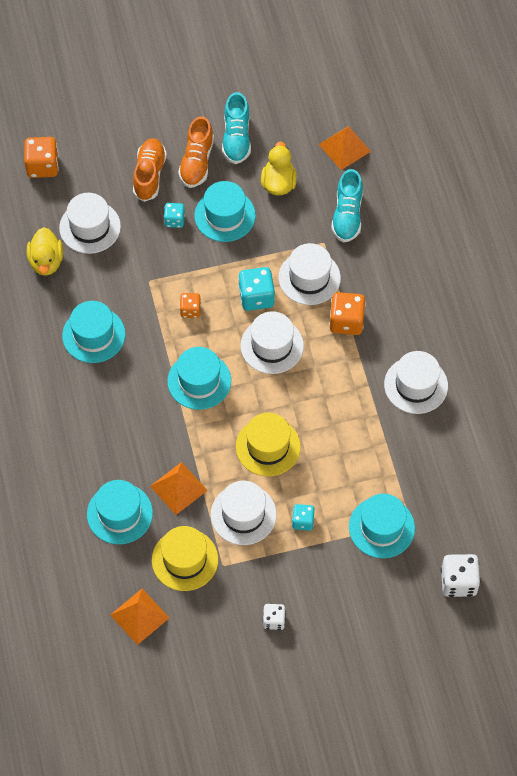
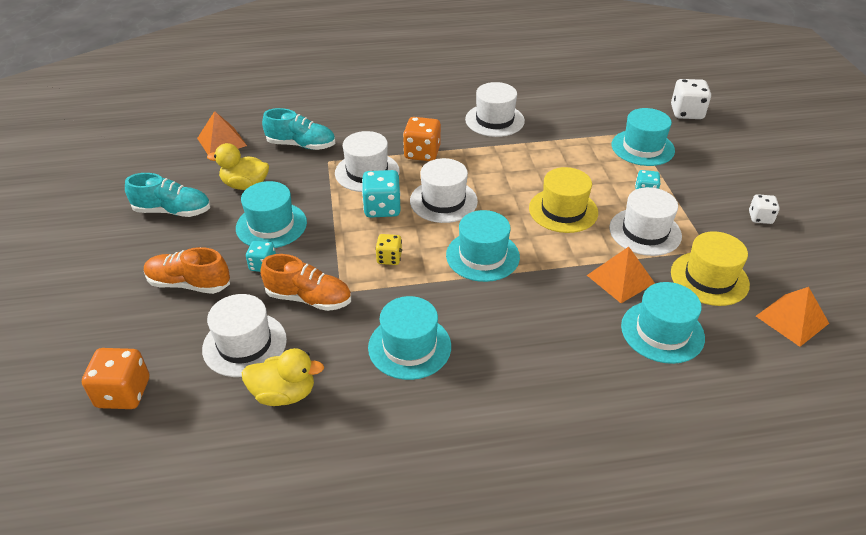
camera: 85 degrees left, 20 degrees down
orange shoe [178,116,214,188] -> orange shoe moved to [260,254,351,311]
orange dice [180,293,201,318] -> yellow dice [375,234,402,265]

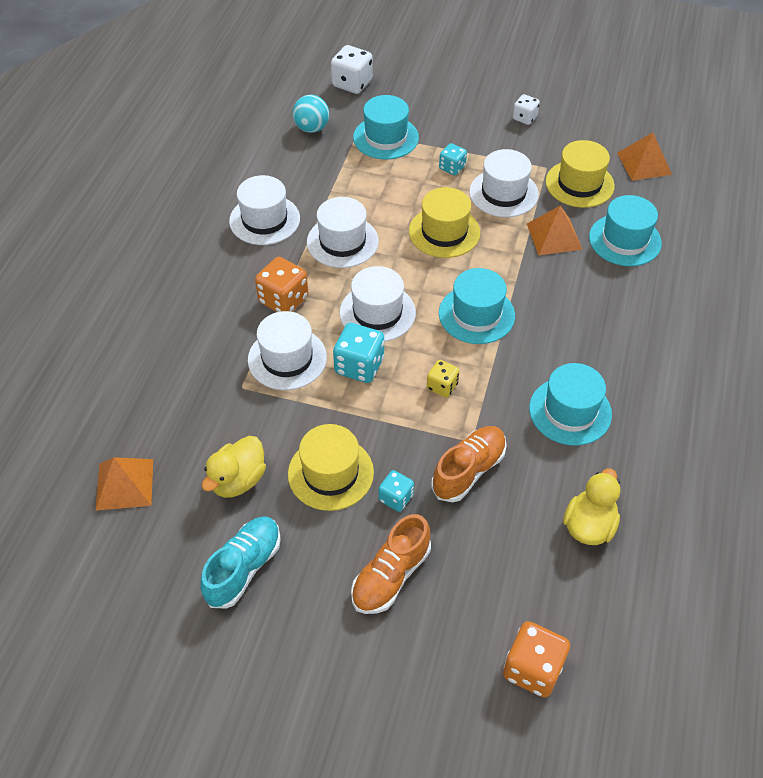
camera: 65 degrees left, 10 degrees up
white hat [202,294,287,377] -> white hat moved to [307,197,379,268]
turquoise hat [236,181,307,248] -> yellow hat [288,424,374,511]
turquoise shoe [262,108,335,150] -> none
none -> turquoise ball [293,95,329,133]

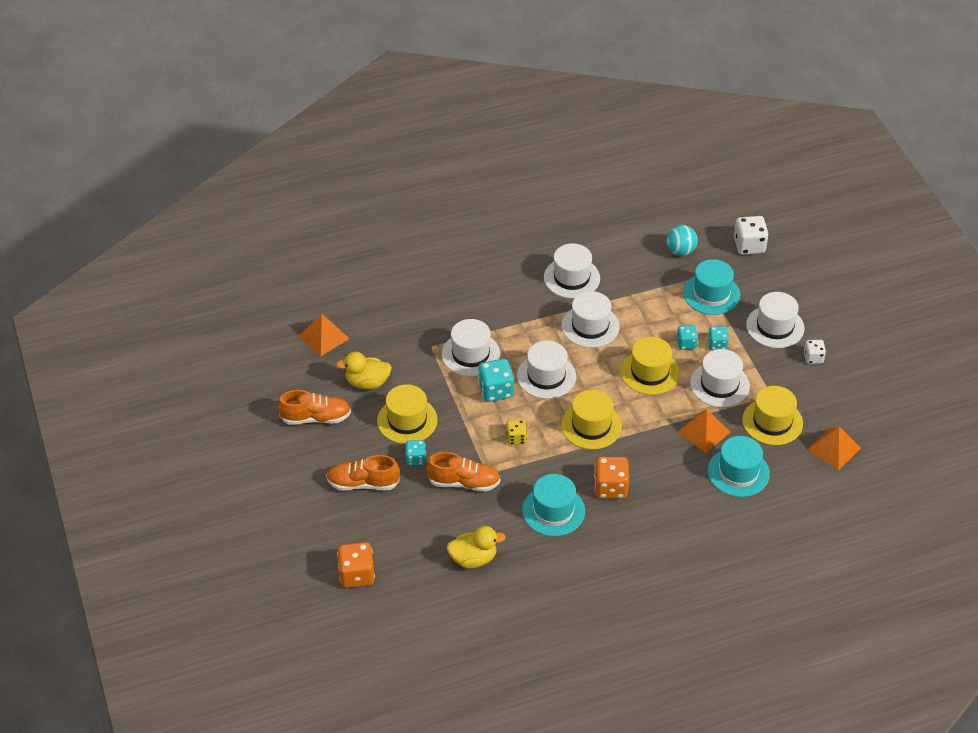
camera: 55 degrees right, 5 degrees down
turquoise shoe [200,516,281,609] -> orange shoe [278,390,351,425]
orange dice [255,257,308,312] -> orange dice moved to [594,457,629,499]
turquoise hat [439,268,515,344] -> yellow hat [561,390,622,449]
none -> turquoise dice [677,325,698,350]
none -> white hat [746,292,805,348]

